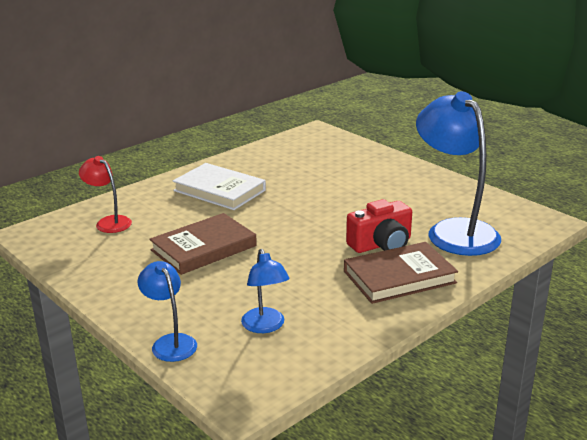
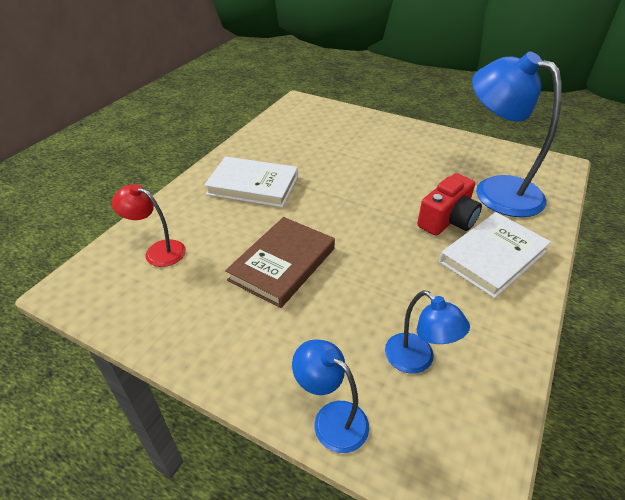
camera: 20 degrees left, 15 degrees up
brown book [344,242,458,304] -> white book [439,212,551,298]

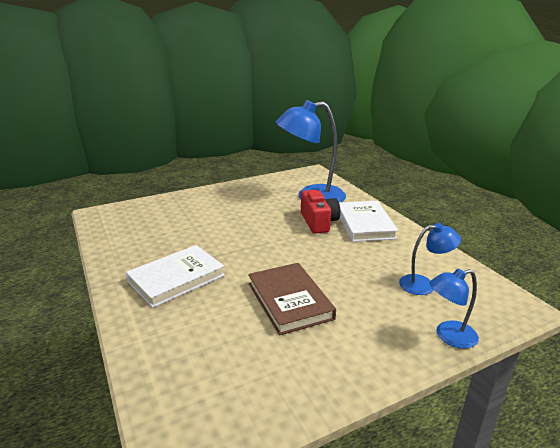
camera: 55 degrees left, 15 degrees down
red lamp [112,184,186,267] -> none

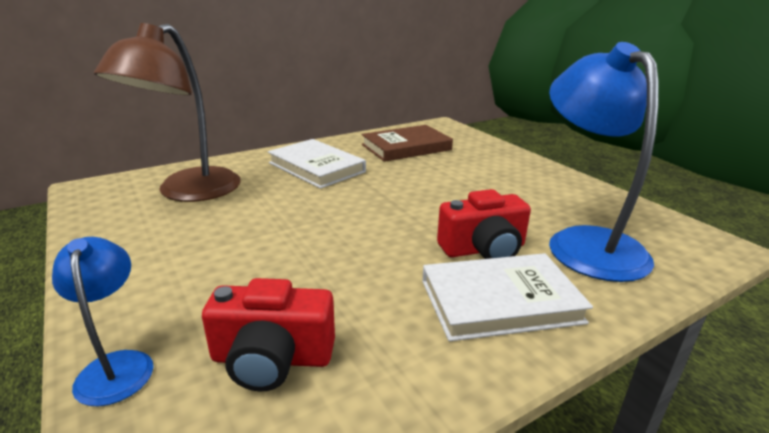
camera: 85 degrees right, 0 degrees up
brown book [248,263,336,336] -> brown book moved to [362,125,453,162]
blue lamp [399,223,461,295] -> red camera [202,278,335,392]
none -> brown lamp [94,23,241,202]

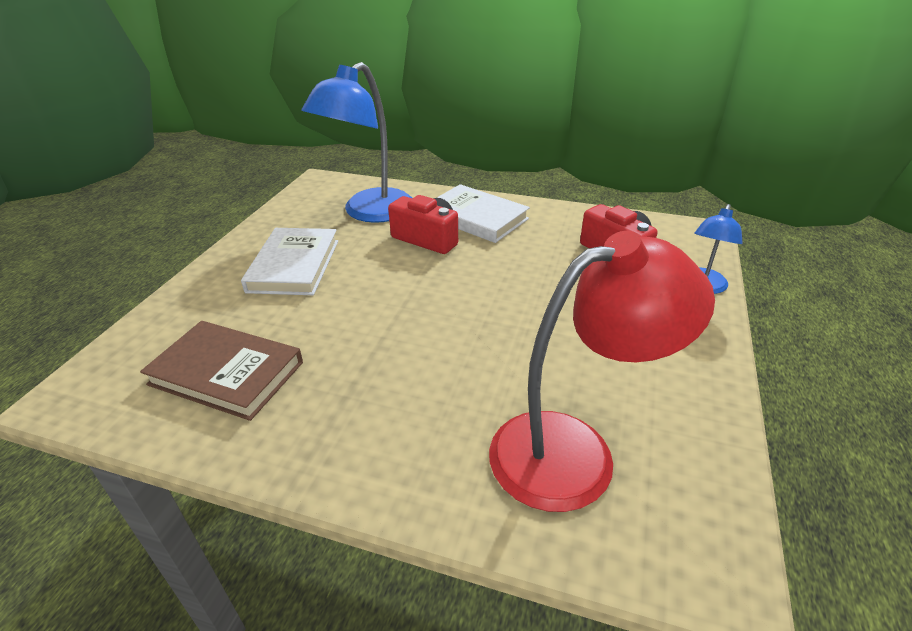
camera: 130 degrees left, 10 degrees up
brown lamp [94,23,241,202] -> red lamp [489,231,715,512]
white book [268,139,366,189] -> white book moved to [241,228,338,295]

